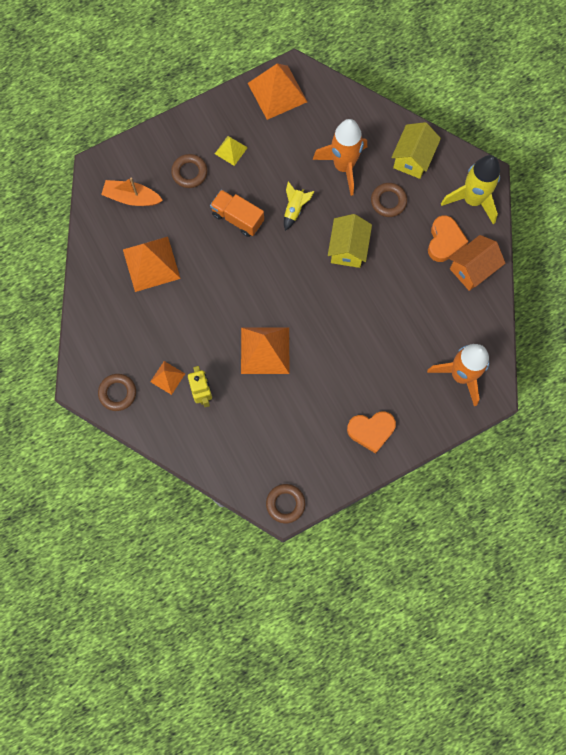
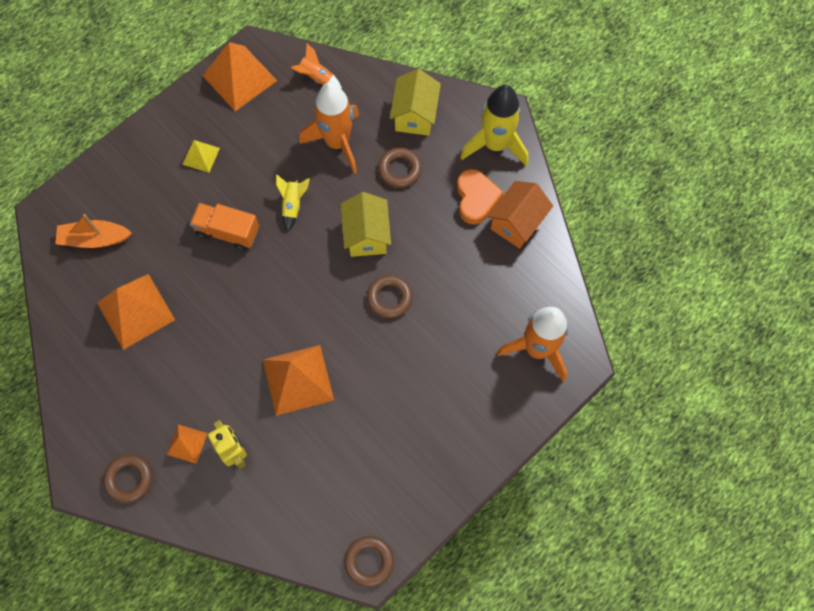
camera: 15 degrees left, 5 degrees down
brown ring [171,154,207,188] -> brown ring moved to [367,275,413,318]
orange heart [347,411,396,454] -> none
none -> orange rocket [290,44,342,89]

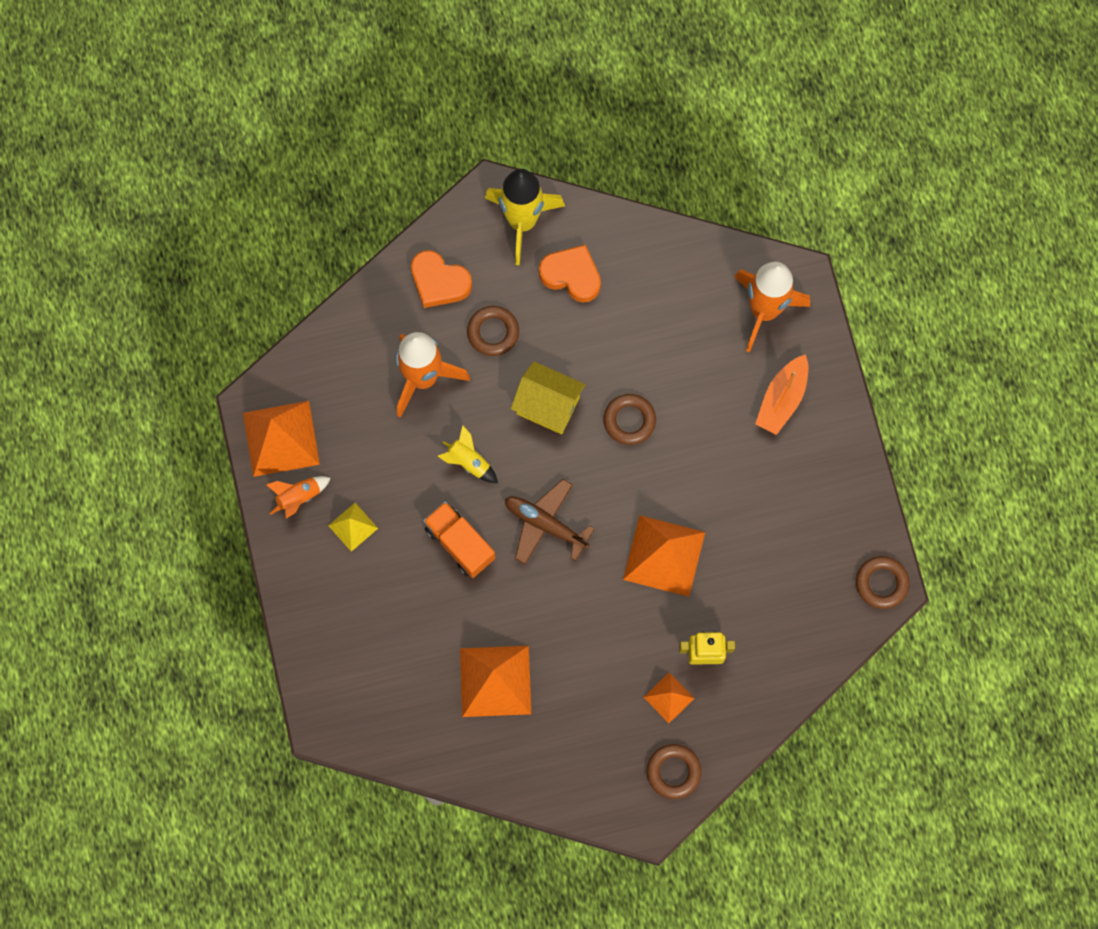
camera: 60 degrees left, 5 degrees up
orange boat [55,214,132,248] -> orange boat moved to [755,354,808,435]
orange truck [190,203,259,251] -> orange truck turned 90 degrees clockwise [423,501,495,578]
orange rocket [290,44,342,89] -> orange rocket moved to [265,476,331,518]
yellow house [390,69,441,136] -> orange heart [411,250,472,308]
orange house [487,181,553,249] -> none
none -> brown plane [505,479,595,565]

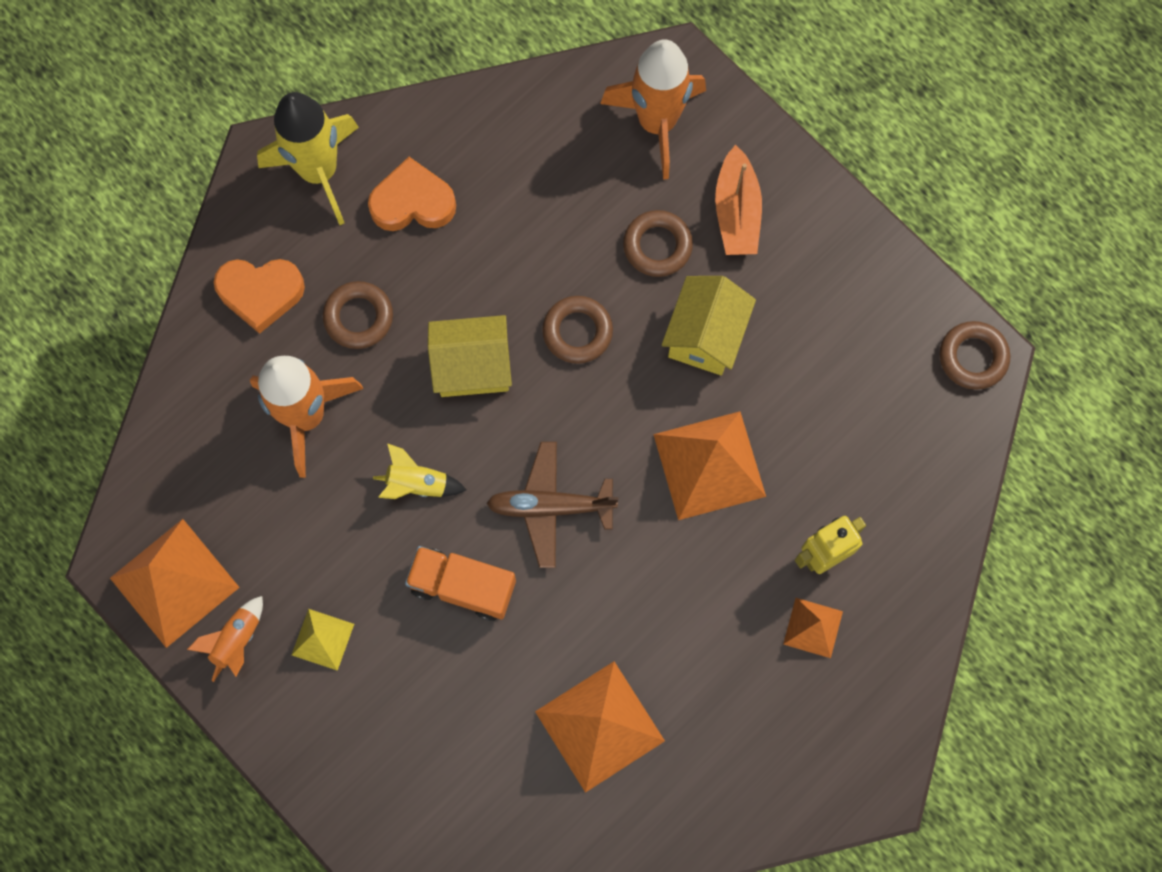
camera: 30 degrees left, 0 degrees up
brown ring [647,744,701,799] -> brown ring moved to [623,210,693,277]
none -> yellow house [662,276,756,375]

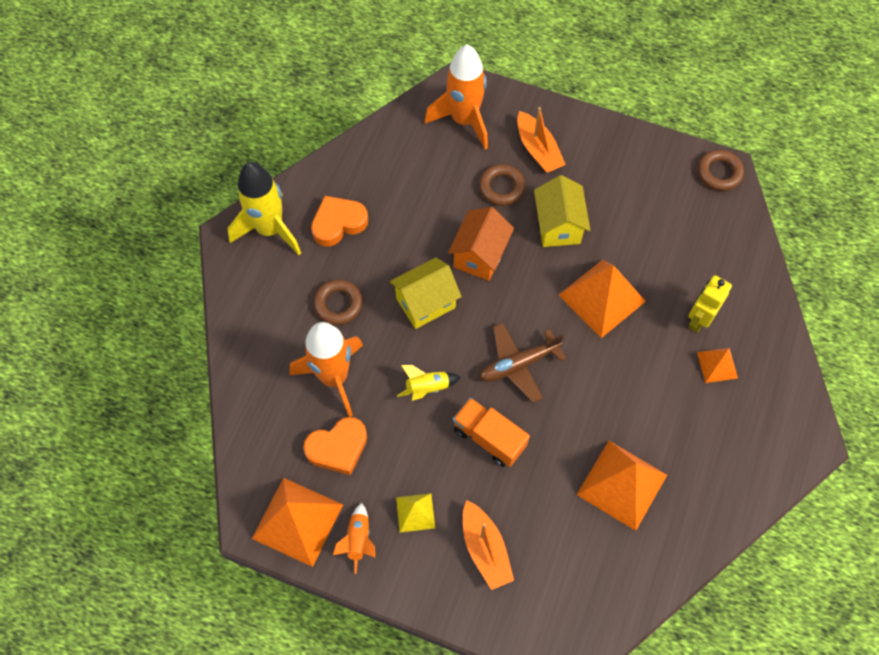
camera: 25 degrees left, 10 degrees down
orange heart [214,259,305,334] -> orange heart moved to [303,417,367,475]
orange truck [405,546,516,621] -> orange truck turned 45 degrees clockwise [453,398,530,467]
brown ring [542,296,613,364] -> orange house [448,207,514,281]
none -> orange boat [463,500,514,590]

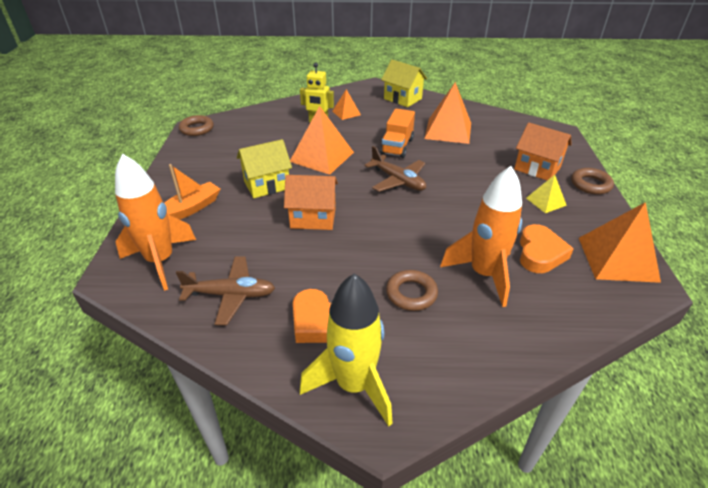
camera: 110 degrees left, 25 degrees down
orange heart [303,417,367,475] -> orange heart turned 60 degrees clockwise [520,224,574,273]
orange rocket [333,503,375,574] -> none
yellow house [390,257,462,329] -> yellow house moved to [381,60,427,107]
yellow rocket [397,365,461,401] -> none
orange truck [453,398,530,467] -> orange truck moved to [380,109,415,158]
orange boat [463,500,514,590] -> orange house [514,122,572,180]
brown ring [479,164,525,206] -> brown ring moved to [571,168,614,195]
none -> brown plane [176,256,275,325]

